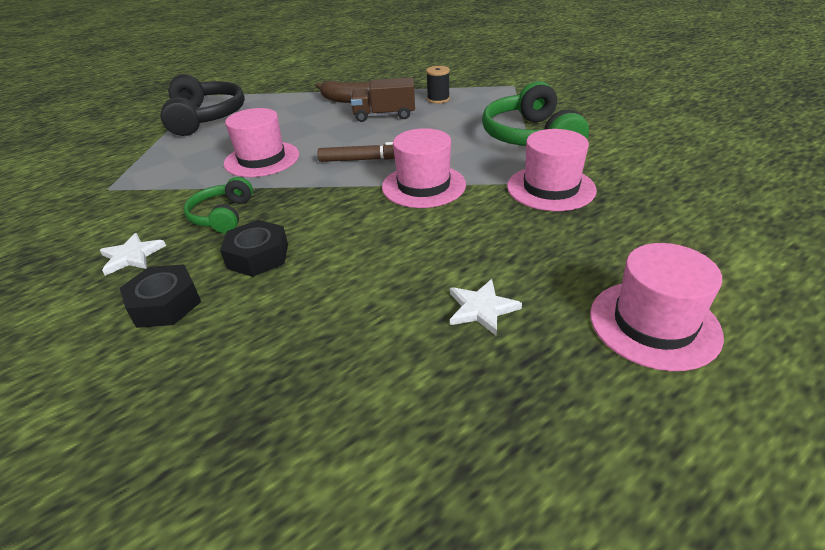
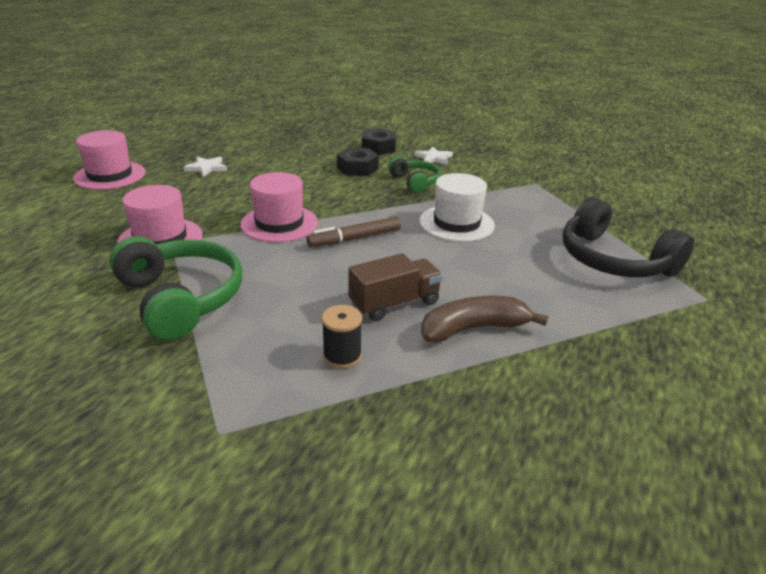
camera: 150 degrees right, 5 degrees down
pink hat [224,108,299,177] -> white hat [420,173,495,242]

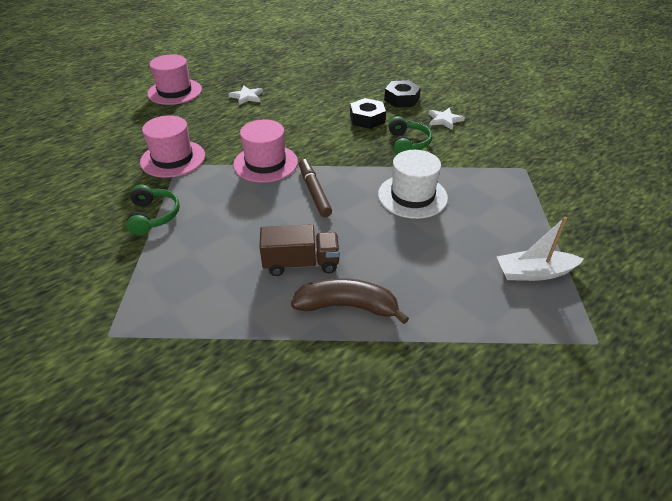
camera: 25 degrees right, 10 degrees up
green headphones [109,236,242,340] -> green headphones [126,185,180,235], size x0.57
brown marker [306,217,401,247] -> brown marker turned 75 degrees clockwise [299,159,332,217]
black spool [322,305,362,369] -> none
black headphones [562,197,694,277] -> white boat [497,217,584,281]

